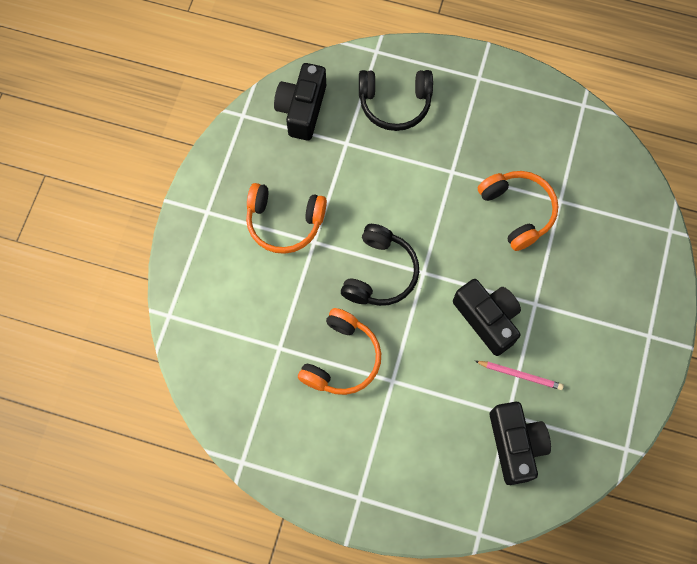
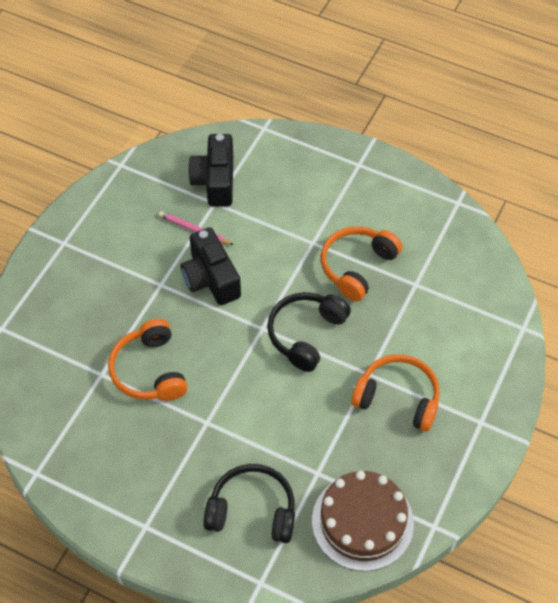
camera: 170 degrees left, 15 degrees down
black camera [274,63,326,141] -> brown cake [312,471,414,571]

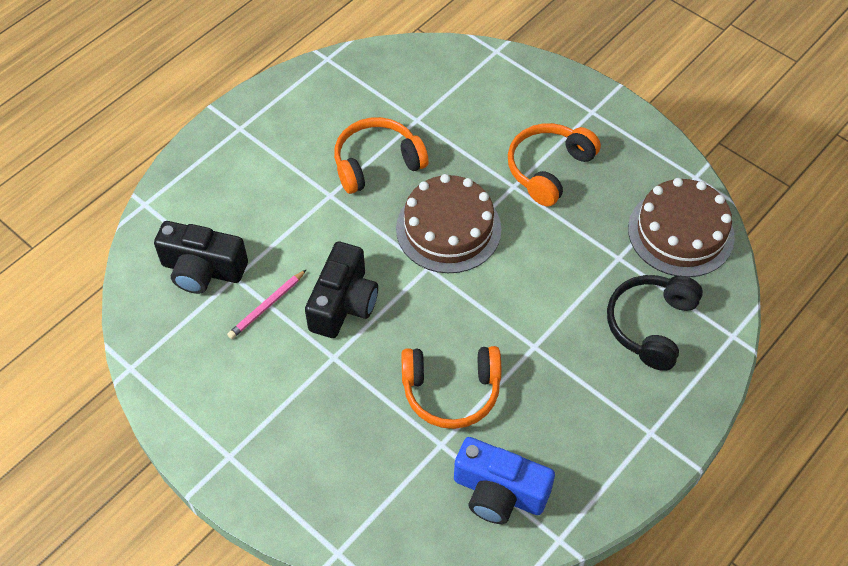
camera: 75 degrees left, 0 degrees up
black camera [181,227,241,305] -> black camera turned 60 degrees counterclockwise [305,242,378,338]
black headphones [267,292,351,372] -> brown cake [396,174,501,273]
orange headphones [321,226,402,301] -> orange headphones turned 105 degrees clockwise [334,117,429,194]
none -> blue camera [454,437,555,524]

